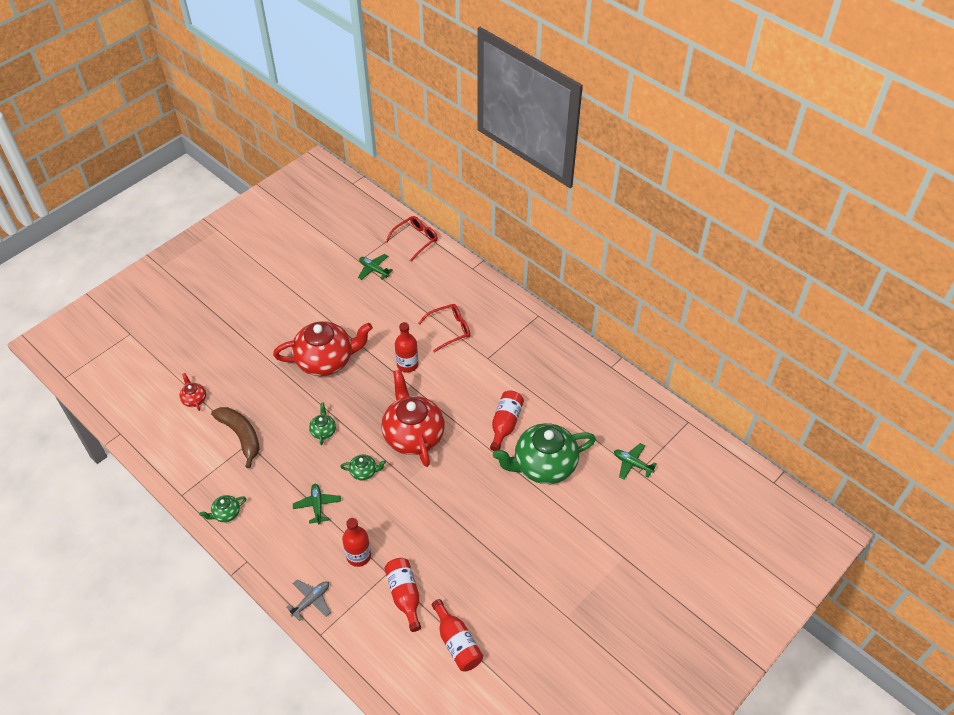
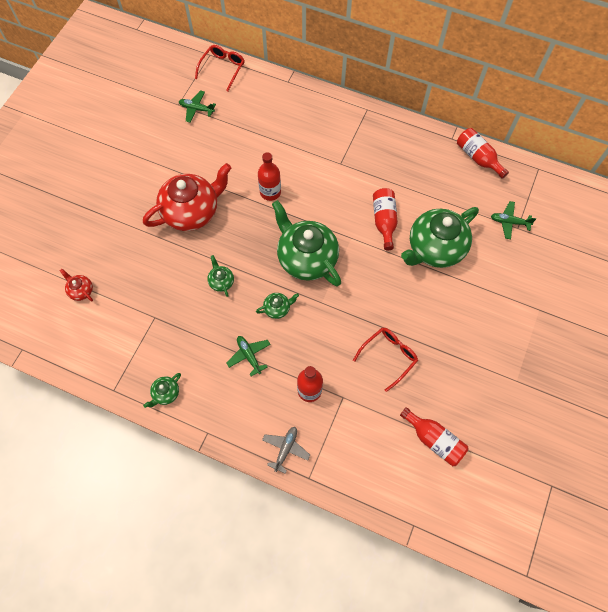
camera: 20 degrees left, 15 degrees up
brown banana [211,407,260,468] -> none
red teapot [381,369,445,467] -> green teapot [272,200,341,286]
red bottle [384,558,421,632] -> red bottle moved to [457,128,509,179]
red glasses [418,304,470,352] -> red glasses moved to [353,327,418,392]

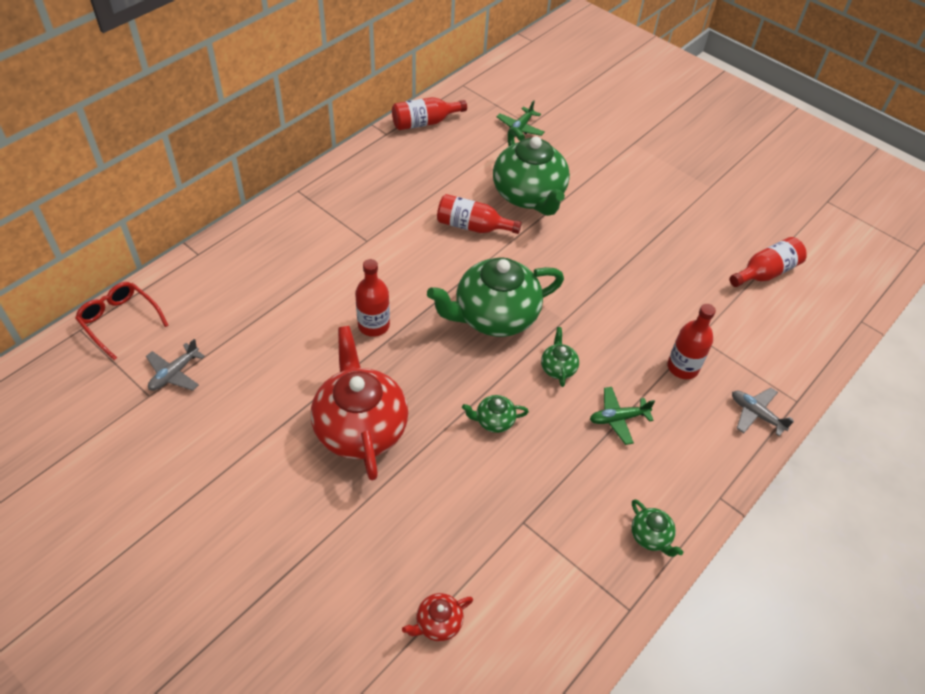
camera: 75 degrees left, 15 degrees down
green plane [179,90,216,123] -> grey plane [146,339,205,391]
red glasses [353,327,418,392] -> none

